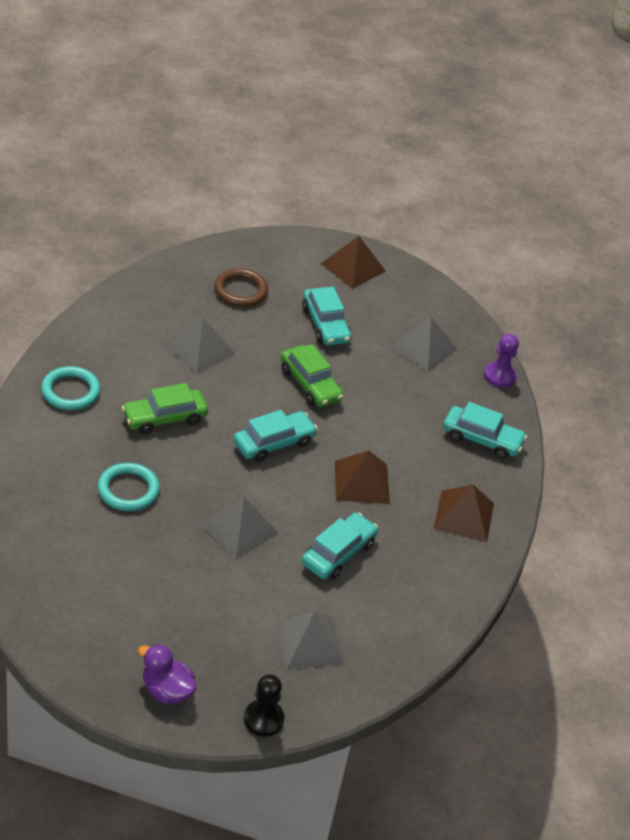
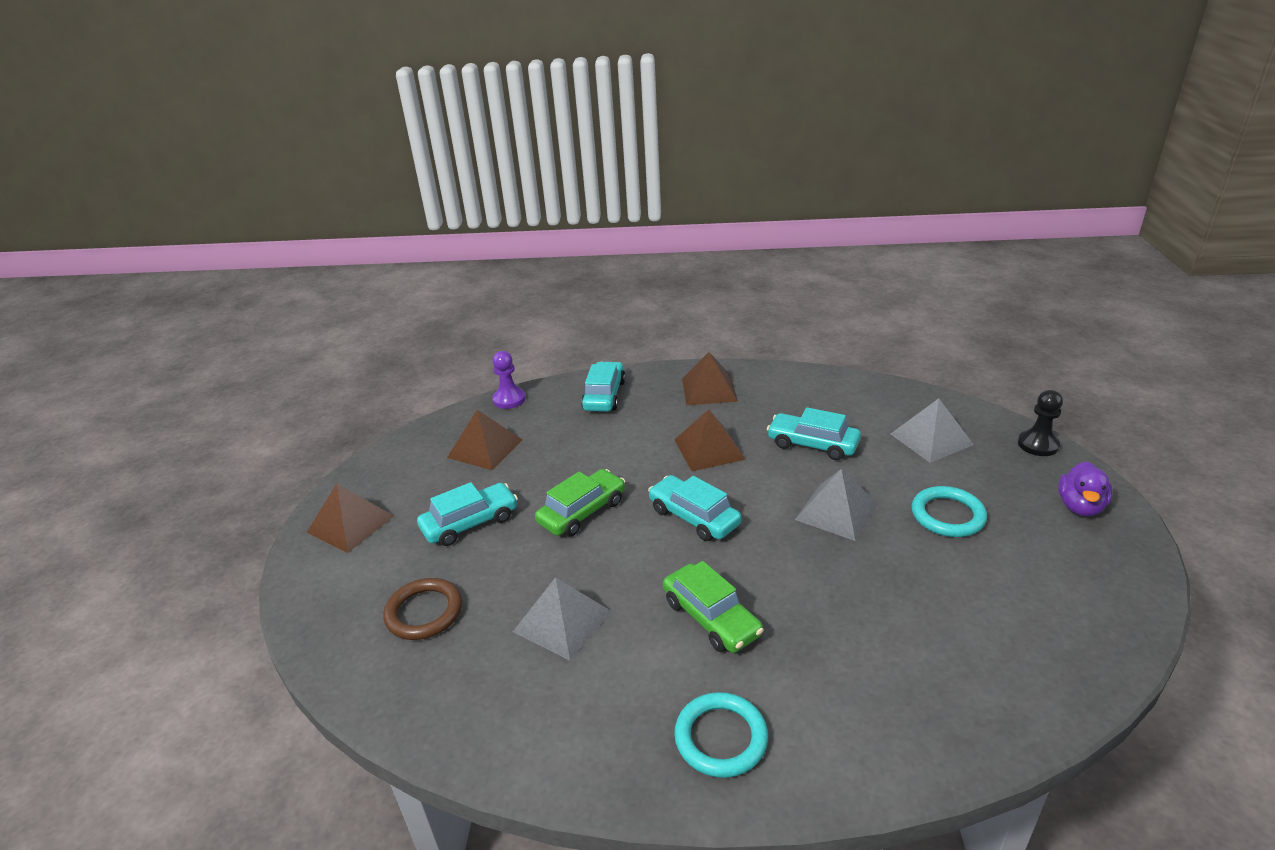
camera: 95 degrees left, 10 degrees down
turquoise ring [98,463,160,511] -> turquoise ring moved to [912,486,987,537]
grey pyramid [390,317,458,372] -> brown pyramid [447,410,522,470]

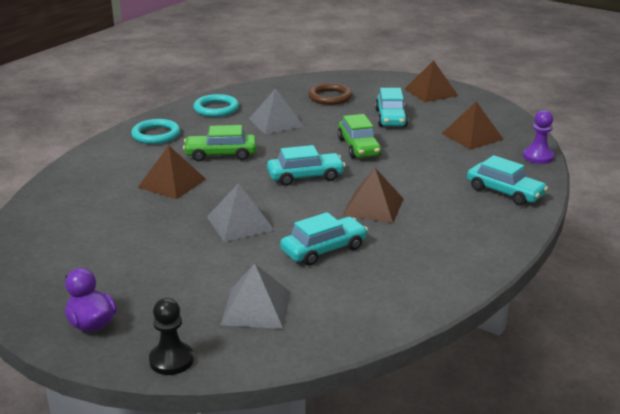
camera: 120 degrees right, 5 degrees down
brown pyramid [682,352,738,405] -> brown pyramid moved to [138,146,206,199]
turquoise ring [912,486,987,537] -> turquoise ring moved to [193,94,239,117]

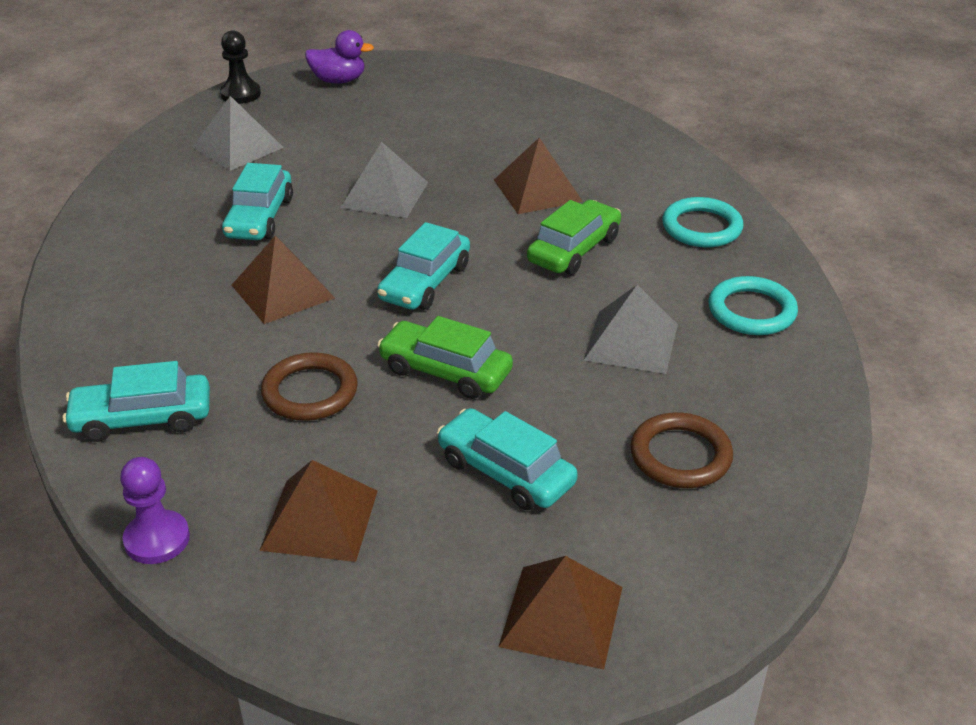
camera: 130 degrees right, 10 degrees up
none -> brown ring [261,352,358,421]

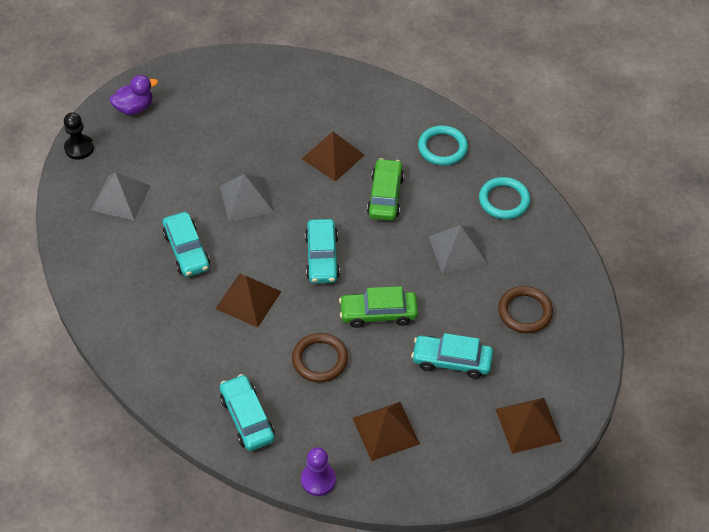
camera: 30 degrees left, 15 degrees up
turquoise car [63,361,210,442] -> turquoise car turned 105 degrees clockwise [220,374,275,451]

